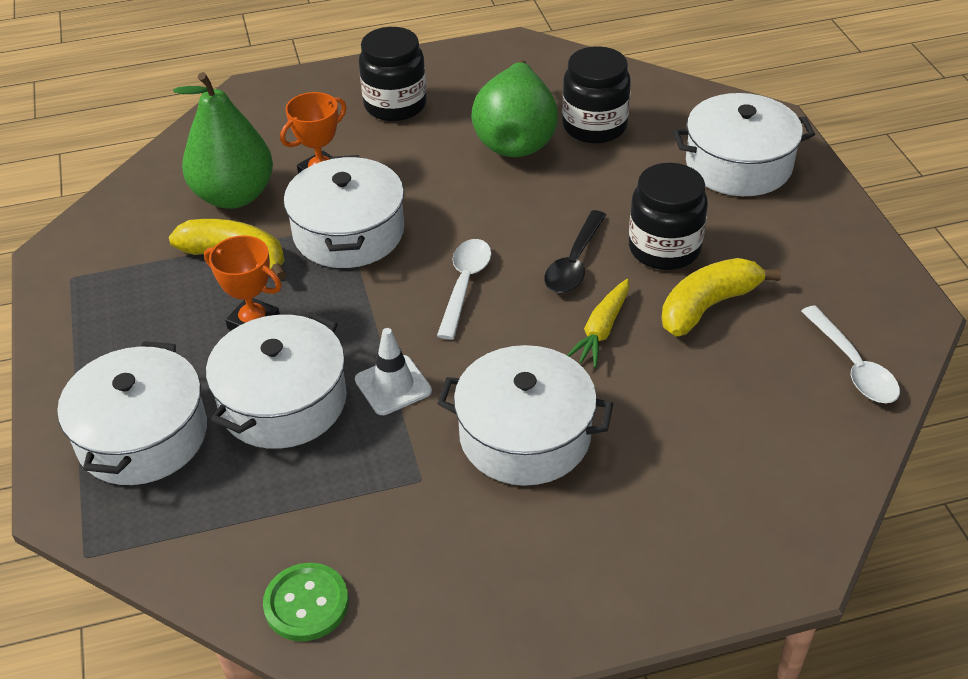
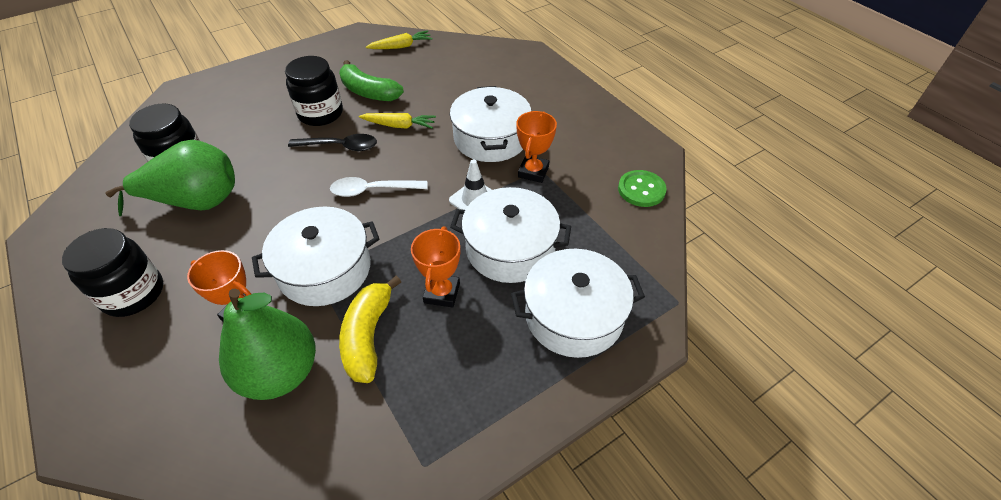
camera: 110 degrees left, 5 degrees up
yellow banana [661,258,781,336] -> green banana [339,60,404,101]
white pot [673,93,815,196] -> none
white spoon [801,306,900,403] -> yellow carrot [366,31,432,49]
none -> orange trophy [516,111,557,183]

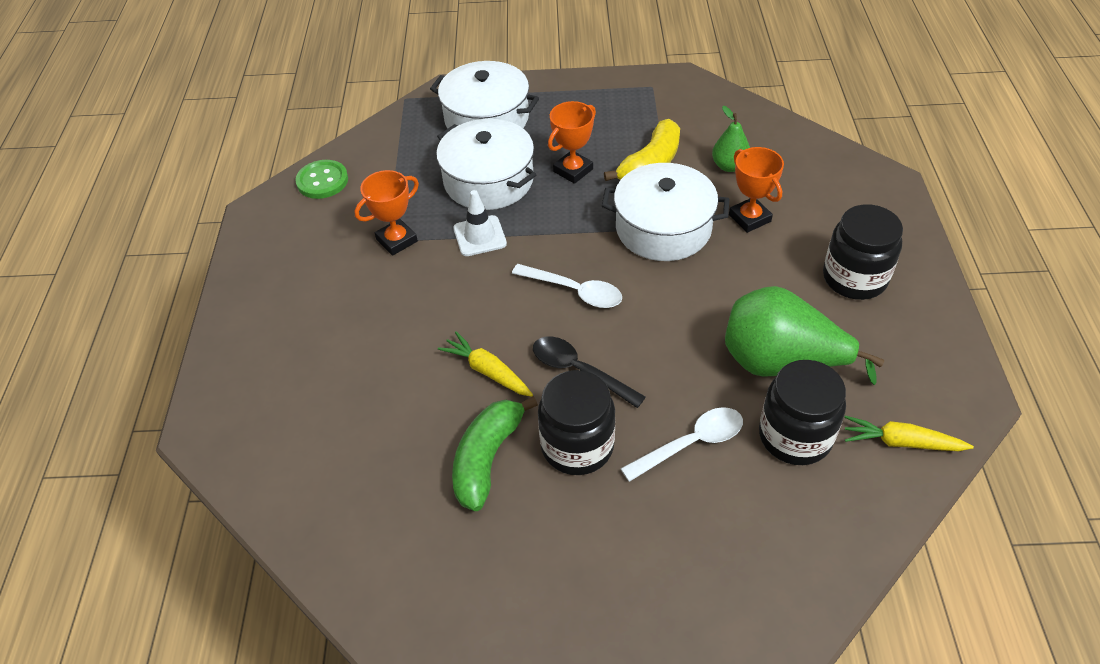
camera: 145 degrees left, 0 degrees up
green pear [219,289,316,400] -> green pear [712,106,750,172], size x0.51
green banana [339,60,404,101] -> green banana turned 135 degrees counterclockwise [452,396,538,511]
yellow carrot [366,31,432,49] -> yellow carrot moved to [844,416,974,451]
white pot [450,86,531,162] -> none
none -> white spoon [620,407,743,482]

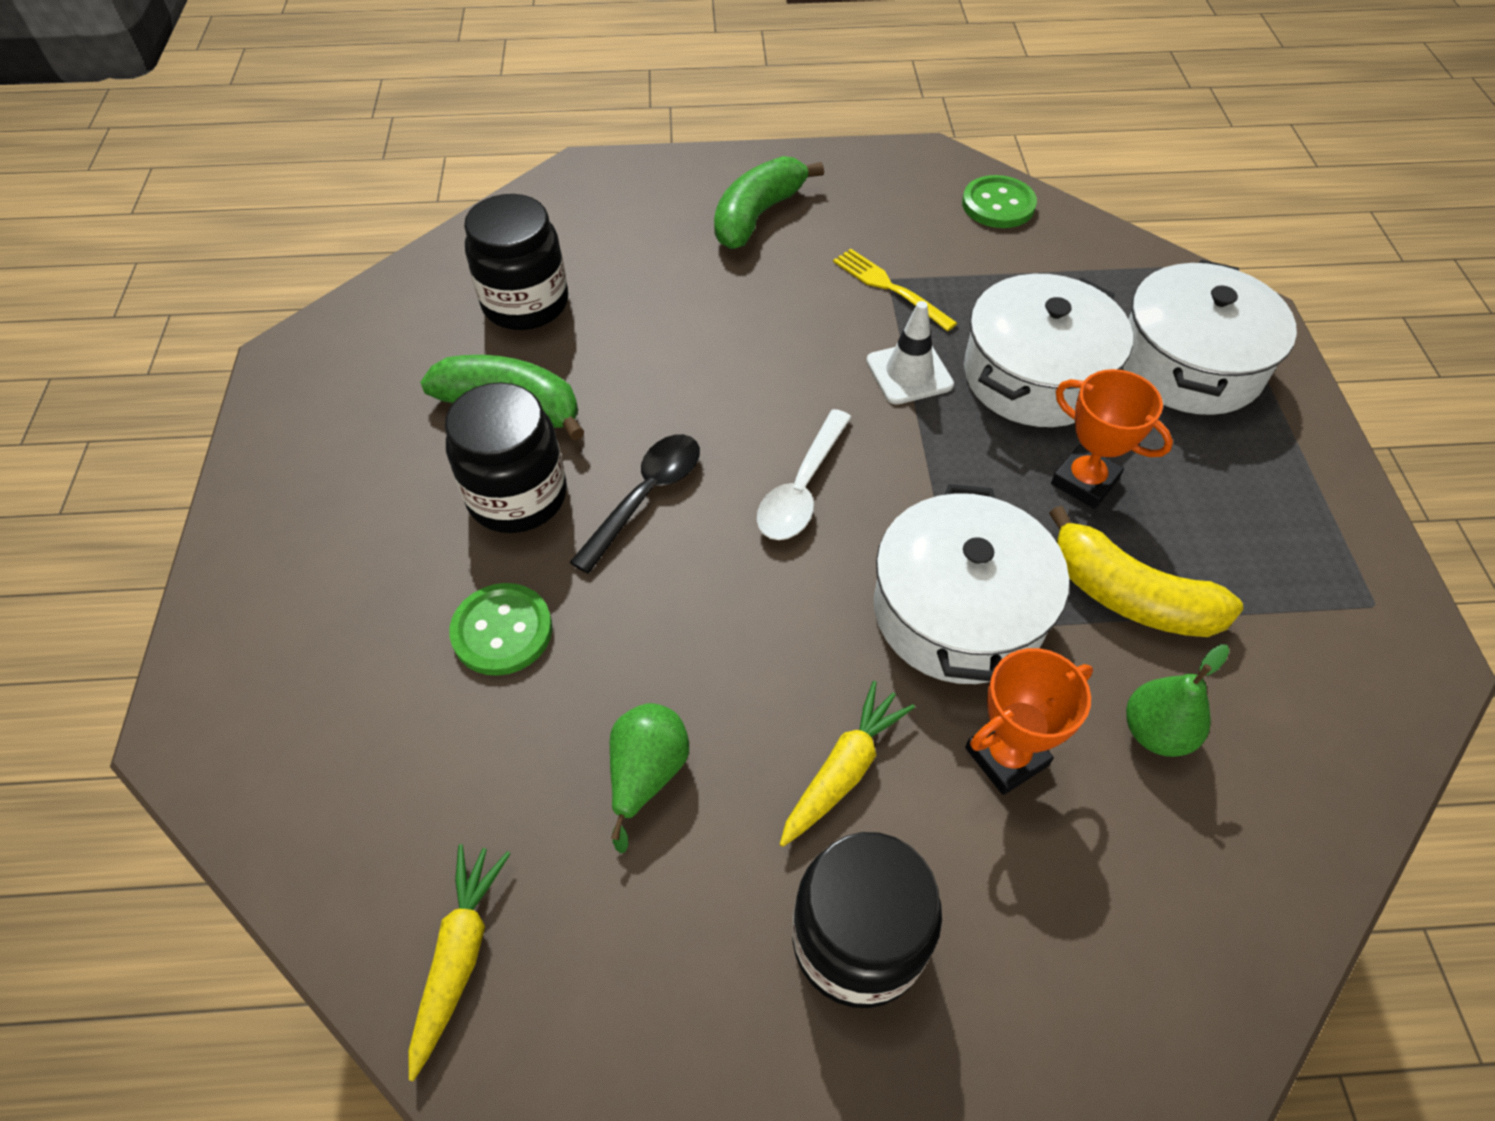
camera: 85 degrees right, 5 degrees up
orange trophy [355,170,419,256] -> yellow fork [833,249,957,331]
yellow carrot [438,331,533,397] -> yellow carrot moved to [780,681,915,847]
white spoon [620,407,743,482] -> green button [449,583,552,676]
green pear [725,286,884,385] -> green pear [610,703,689,853], size x0.51
black jar [759,360,846,465] -> black jar moved to [464,194,568,330]
none -> green banana [714,156,824,249]

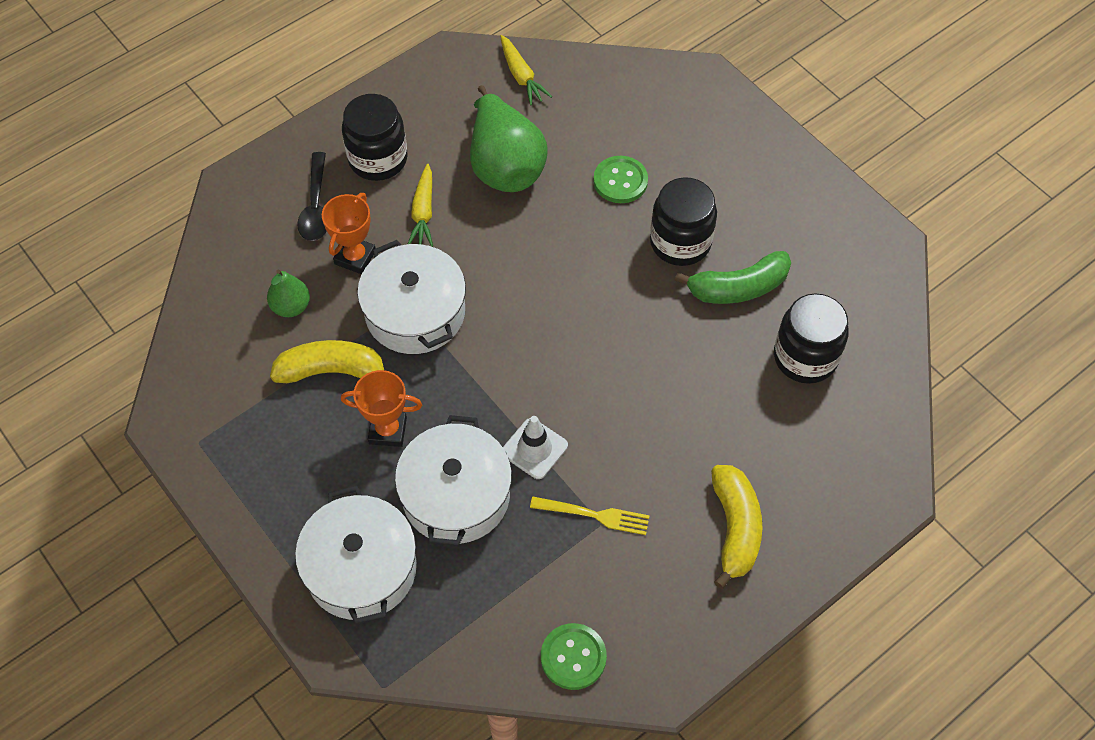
camera: 145 degrees right, 5 degrees up
black spoon [570,434,700,574] -> black spoon moved to [297,152,327,241]
green pear [610,703,689,853] -> green pear [470,85,547,192], size x1.94
green banana [714,156,824,249] -> yellow banana [711,465,763,589]
white spoon [757,409,851,540] -> none

